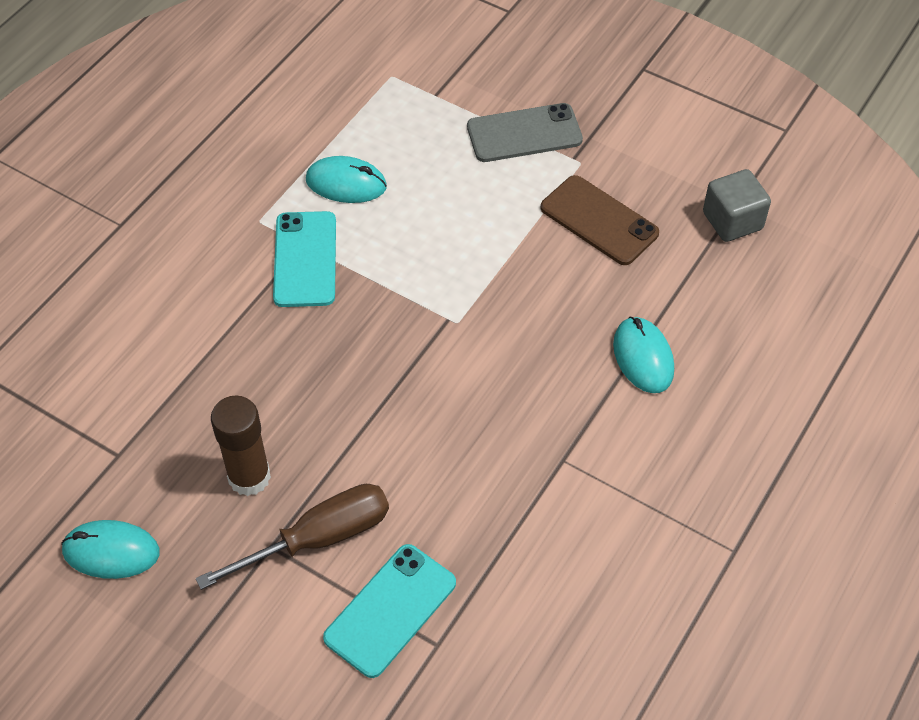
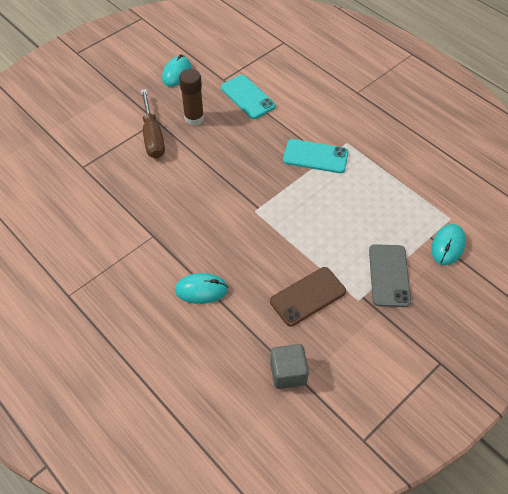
camera: 105 degrees right, 0 degrees up
turquoise mouse [306,156,387,203] -> turquoise mouse moved to [431,224,466,265]
turquoise phone [323,544,456,678] -> turquoise phone moved to [221,75,276,119]

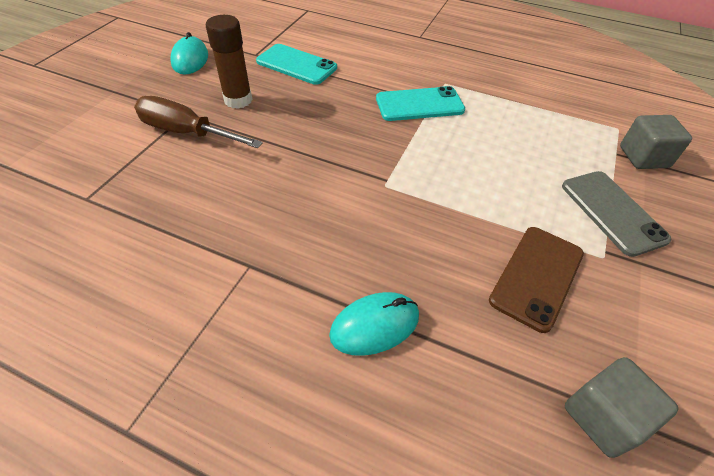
camera: 25 degrees left, 5 degrees down
brown screwdriver [141,89,165,159] -> brown screwdriver turned 150 degrees clockwise [134,96,263,148]
turquoise mouse [431,224,466,265] -> grey cube [620,115,692,169]

